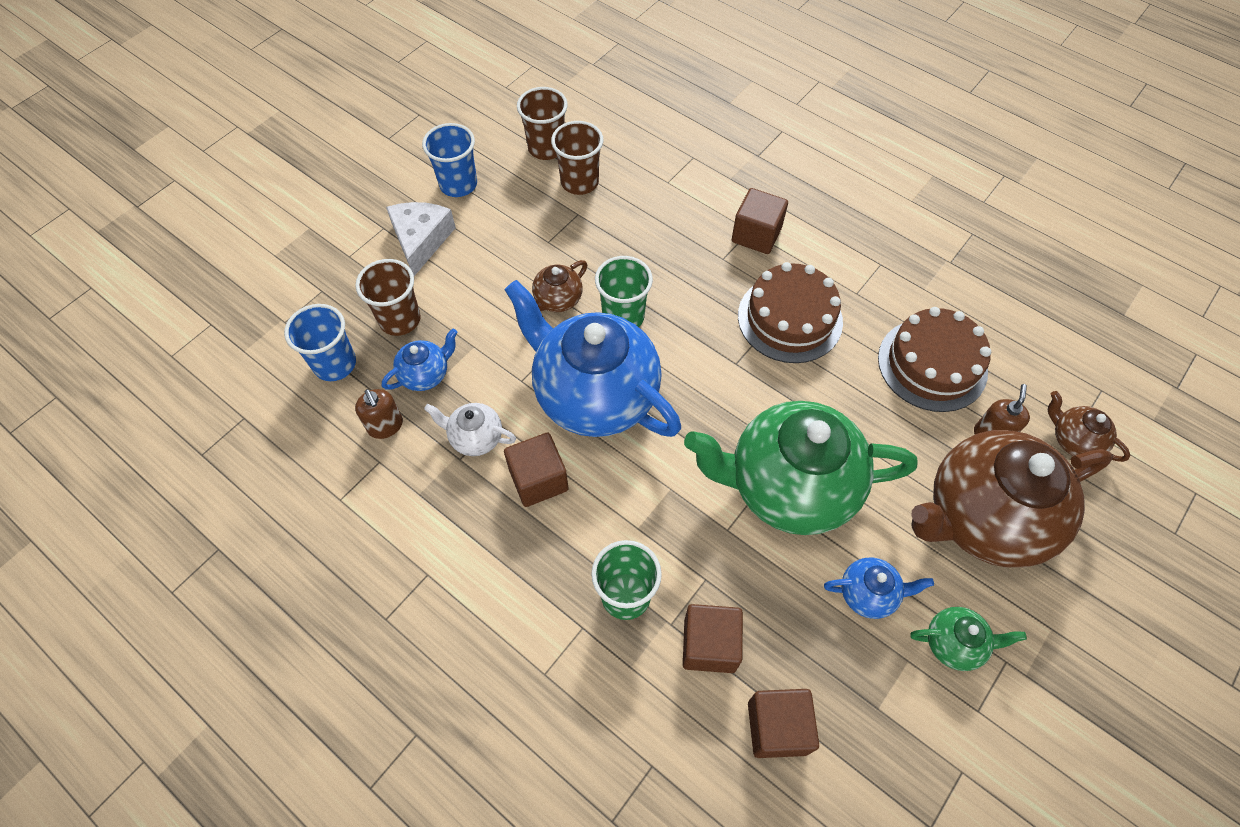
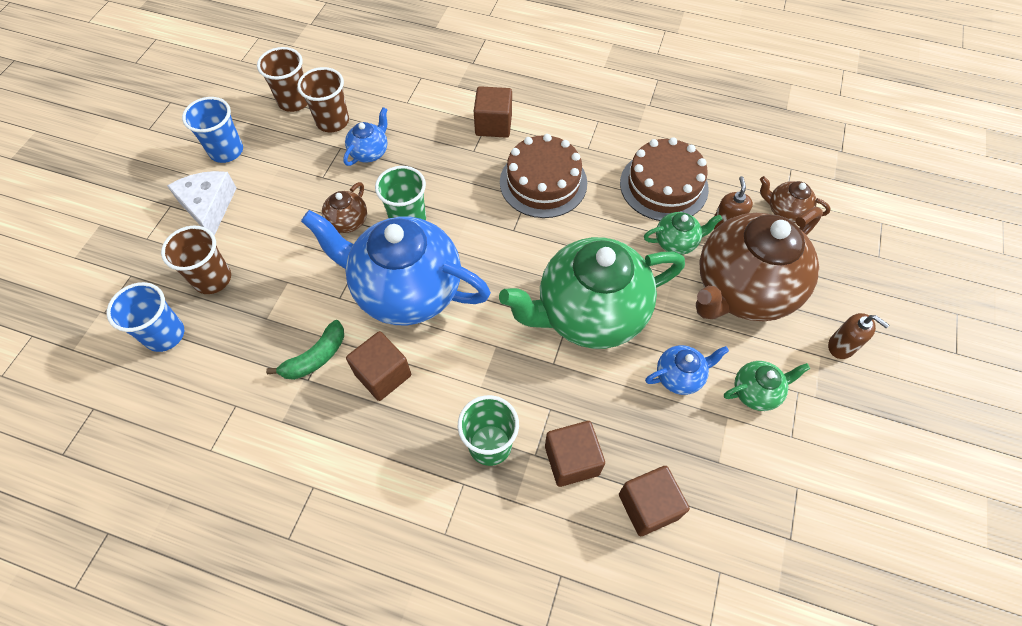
camera: 20 degrees left, 0 degrees up
brown soap dispenser [355,389,403,439] -> brown soap dispenser moved to [828,313,889,359]
blue teapot [382,329,458,391] -> blue teapot moved to [343,107,388,166]
white teapot [424,403,516,456] -> green banana [266,320,344,380]
none -> green teapot [644,212,722,255]

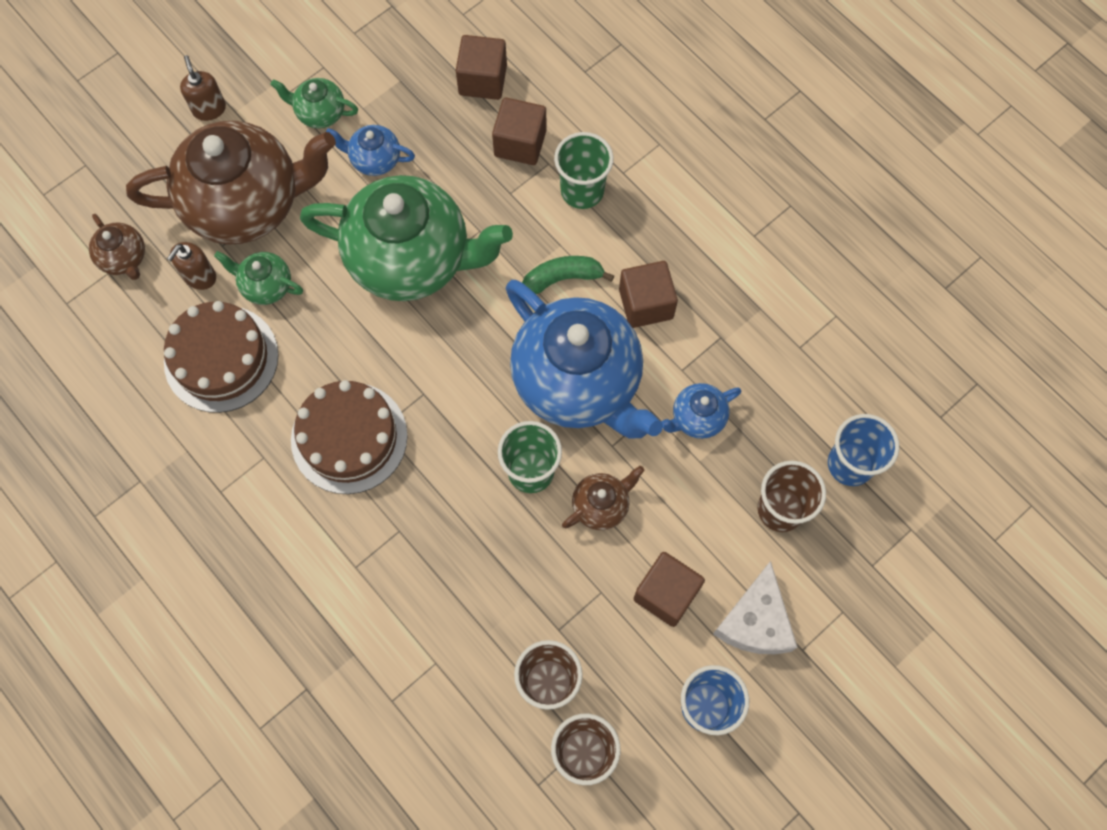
camera: 150 degrees left, 10 degrees up
green banana [266,320,344,380] -> green banana moved to [522,256,614,295]
blue teapot [343,107,388,166] -> blue teapot moved to [661,383,741,439]
brown cube [474,86,512,138] -> brown cube moved to [634,552,705,627]

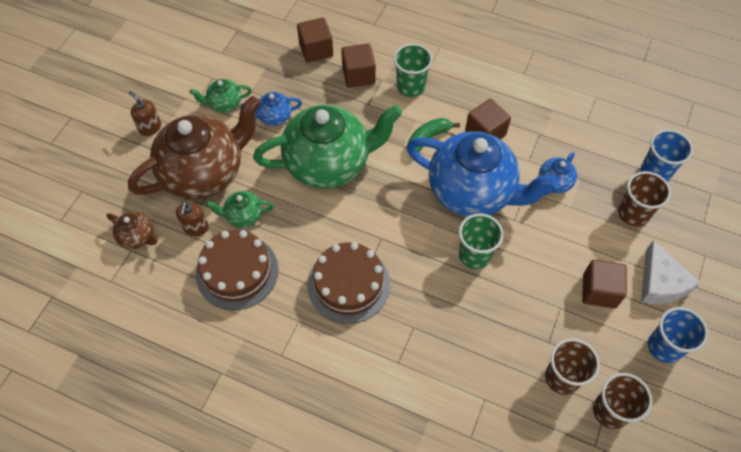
camera: 25 degrees left, 10 degrees down
brown teapot [562,466,645,530] -> none

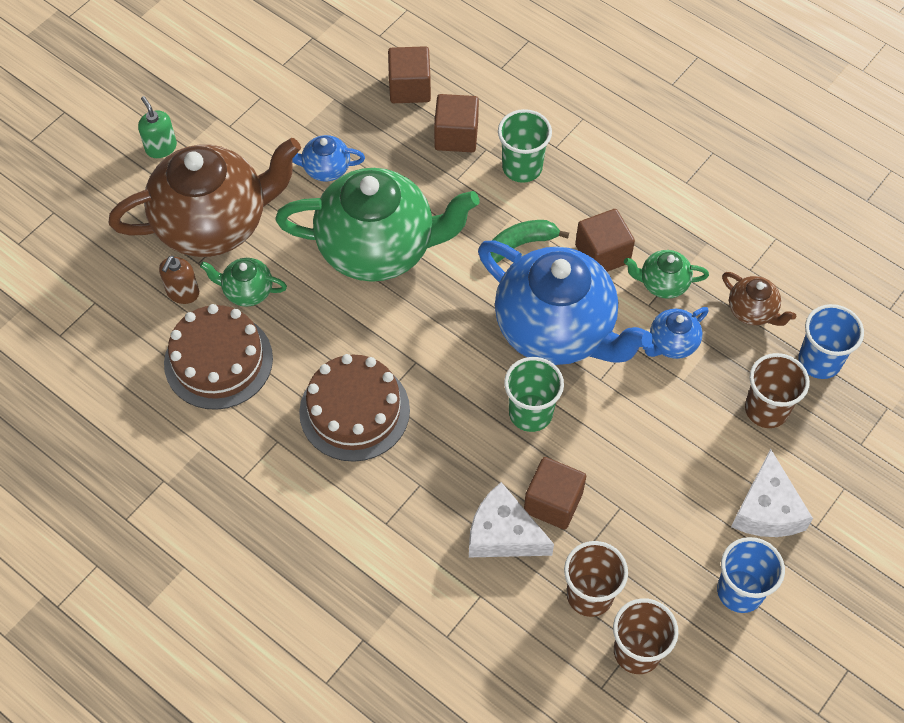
camera: 15 degrees right, 0 degrees up
brown teapot [107,212,158,249] -> brown teapot moved to [722,272,796,326]
brown soap dispenser [129,91,161,136] -> green soap dispenser [138,96,177,158]
green teapot [190,79,252,112] -> green teapot moved to [624,250,709,299]
brown cube [582,260,627,309] -> brown cube moved to [524,457,586,530]
none -> white cheese [469,482,554,557]

